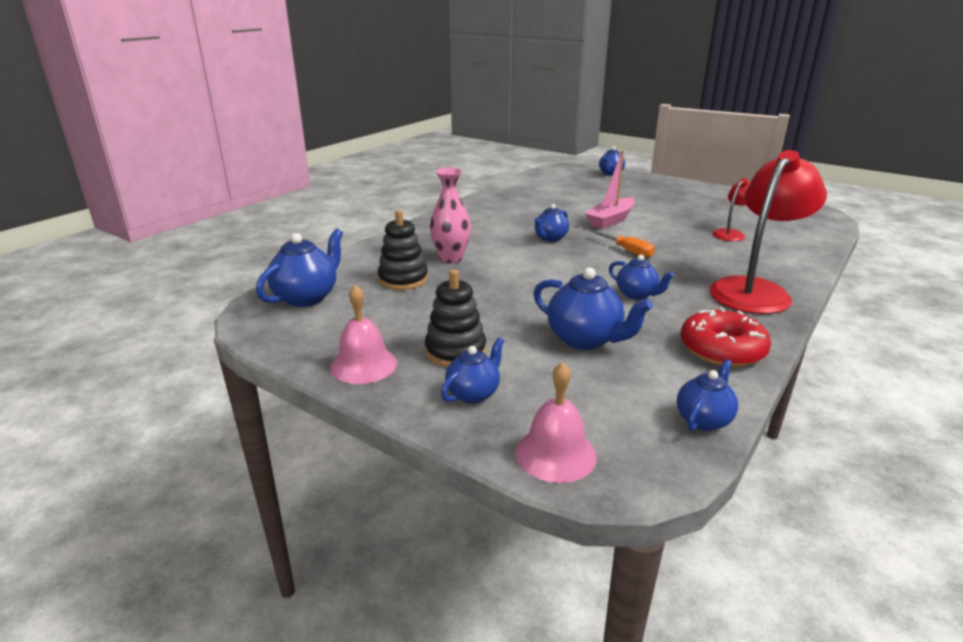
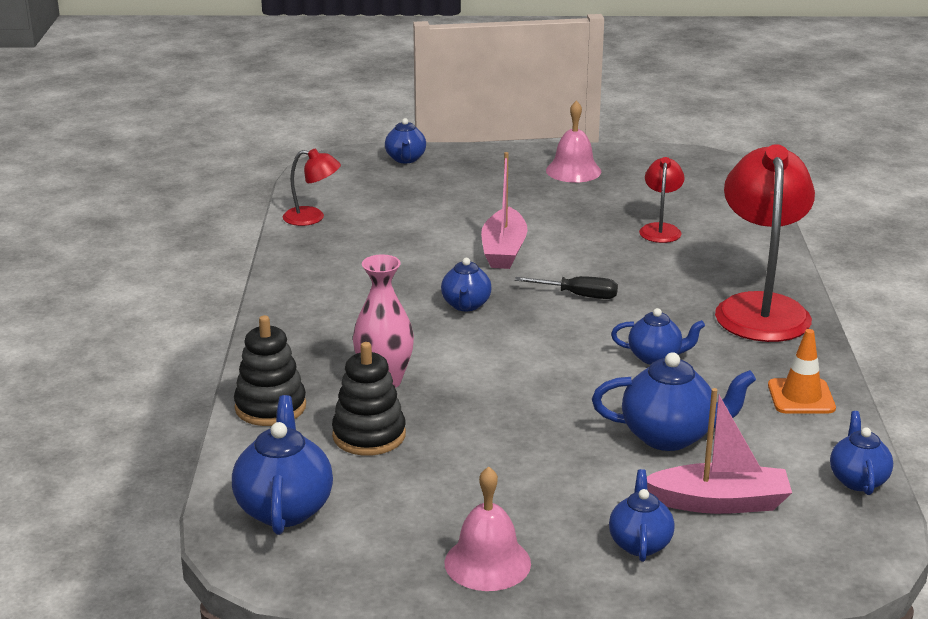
camera: 35 degrees left, 0 degrees up
black stacking toy [425,269,486,367] -> black stacking toy moved to [234,315,306,426]
pink bell [515,362,597,483] -> pink bell moved to [546,100,601,183]
orange screwdriver [591,230,655,258] -> black screwdriver [515,276,618,299]
red donut [681,307,771,367] -> orange traffic cone [768,329,836,413]
none -> red lamp [283,149,341,226]
none -> pink boat [647,388,792,514]

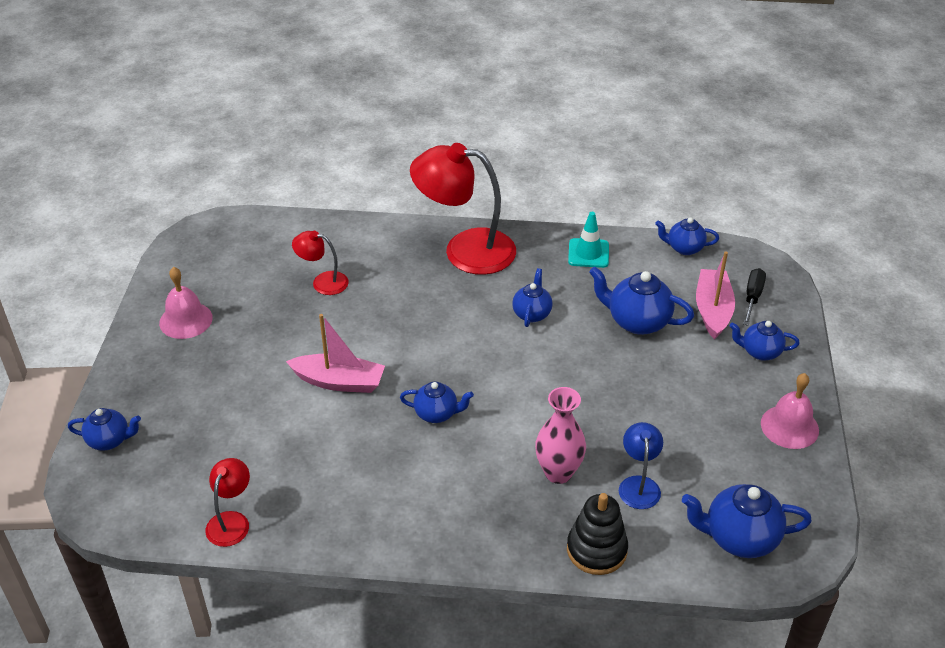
camera: 85 degrees left, 15 degrees up
black stacking toy [332,342,406,456] -> blue lamp [619,422,663,509]
black screwdriver [515,276,618,299] -> black screwdriver moved to [743,268,766,326]
blue teapot [592,352,756,451] -> blue teapot turned 75 degrees counterclockwise [589,267,694,335]
orange traffic cone [768,329,836,413] -> turquoise traffic cone [568,212,609,268]

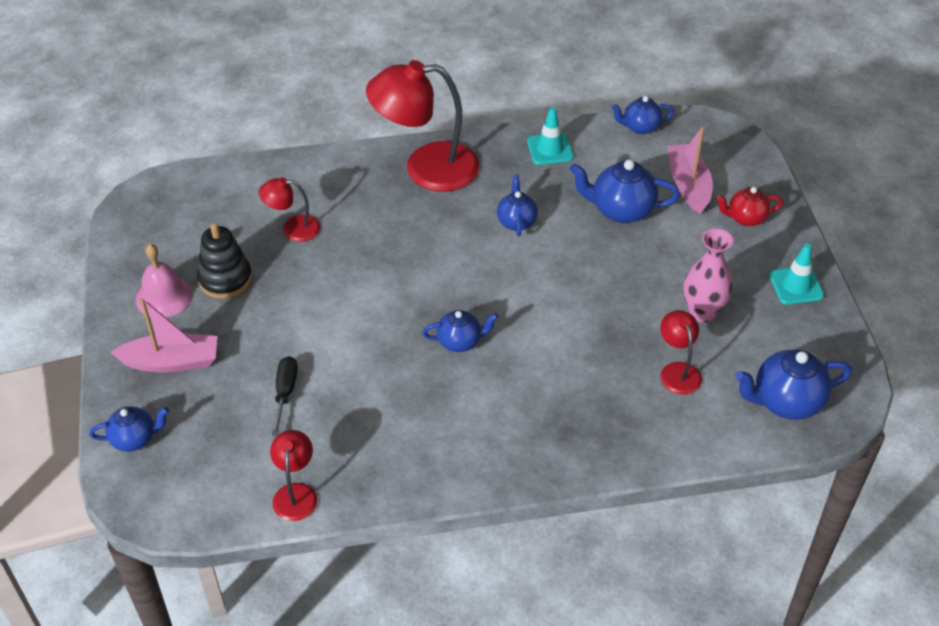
camera: 15 degrees left, 5 degrees up
pink boat [286,314,385,393] -> pink boat moved to [110,298,217,373]
pink vase [535,387,586,484] -> pink vase moved to [684,228,734,323]
black stacking toy [567,493,628,575] -> black stacking toy moved to [197,223,252,299]
blue lamp [619,422,663,509] -> red lamp [660,310,702,395]
blue teapot [729,321,800,360] -> red teapot [716,187,783,226]
black screwdriver [743,268,766,326] -> black screwdriver moved to [272,356,298,436]
pink bell [761,373,819,449] -> turquoise traffic cone [769,243,824,305]

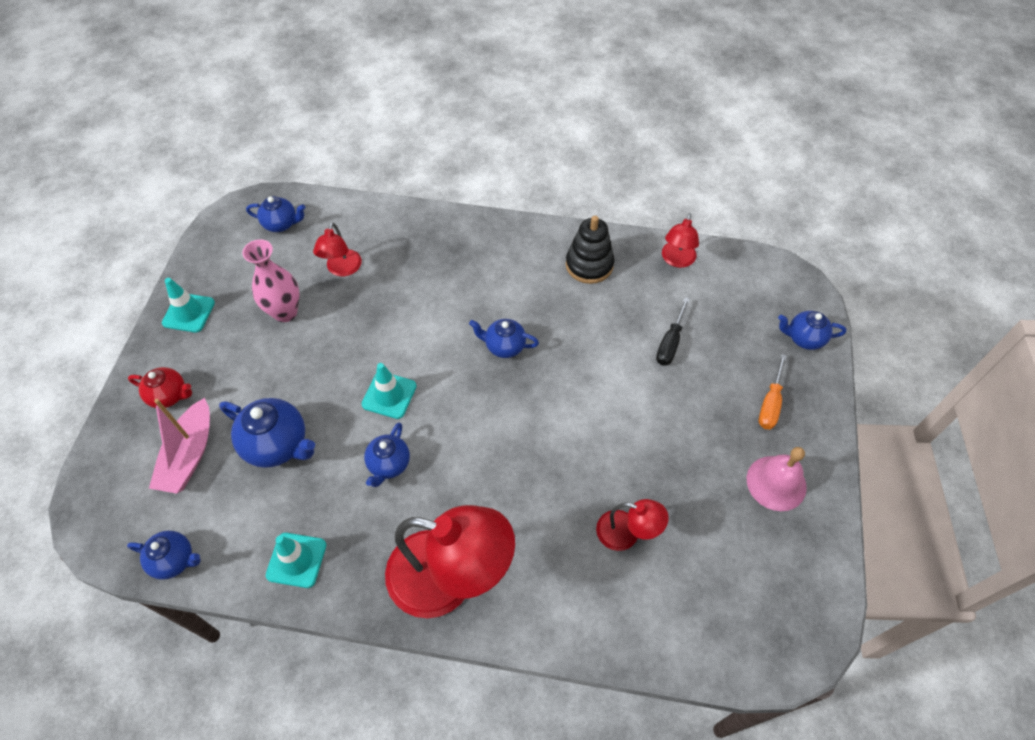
camera: 160 degrees left, 10 degrees up
pink boat [110,298,217,373] -> orange screwdriver [759,354,787,429]
black stacking toy [197,223,252,299] -> black stacking toy moved to [566,216,614,284]
blue teapot [735,349,852,420] -> blue teapot [246,196,305,232], size x0.63
none -> turquoise traffic cone [362,363,417,419]

